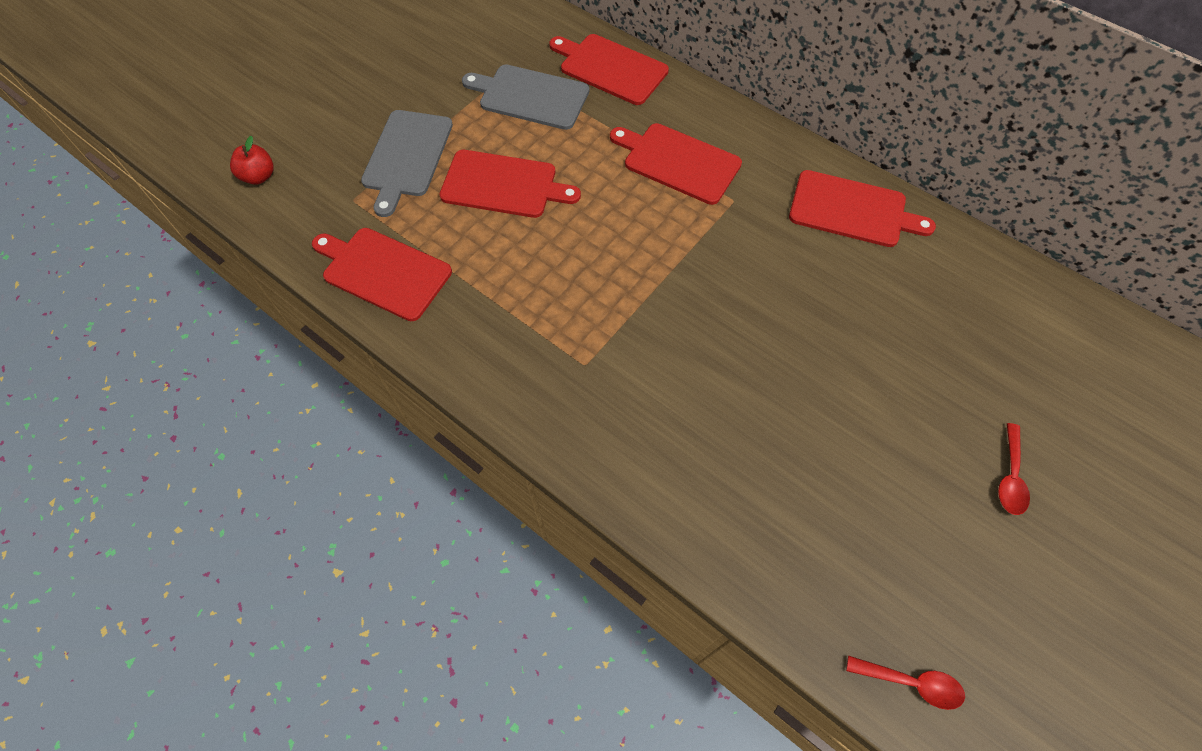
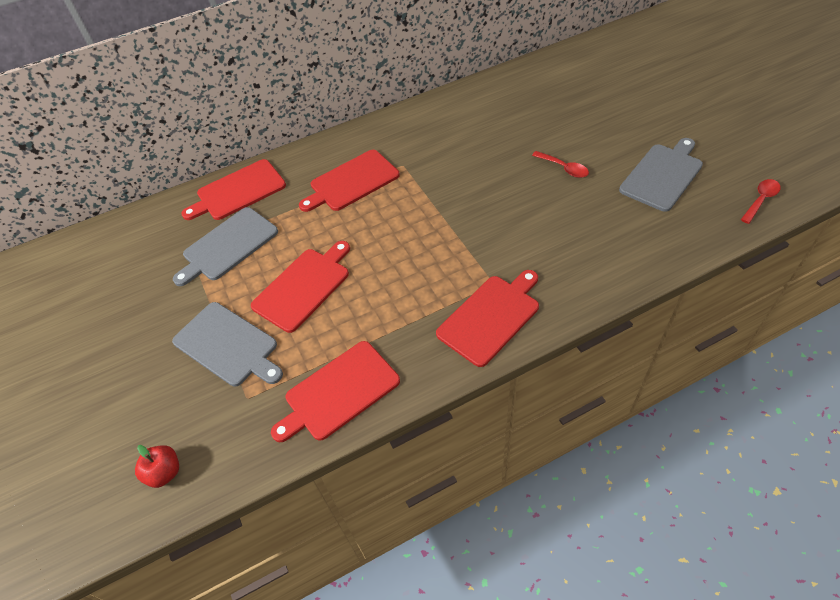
camera: 60 degrees left, 10 degrees down
red cutting board [789,170,936,247] -> red cutting board moved to [436,270,539,367]
red spoon [998,423,1030,515] -> red spoon moved to [532,151,589,178]
none -> grey cutting board [619,138,703,212]

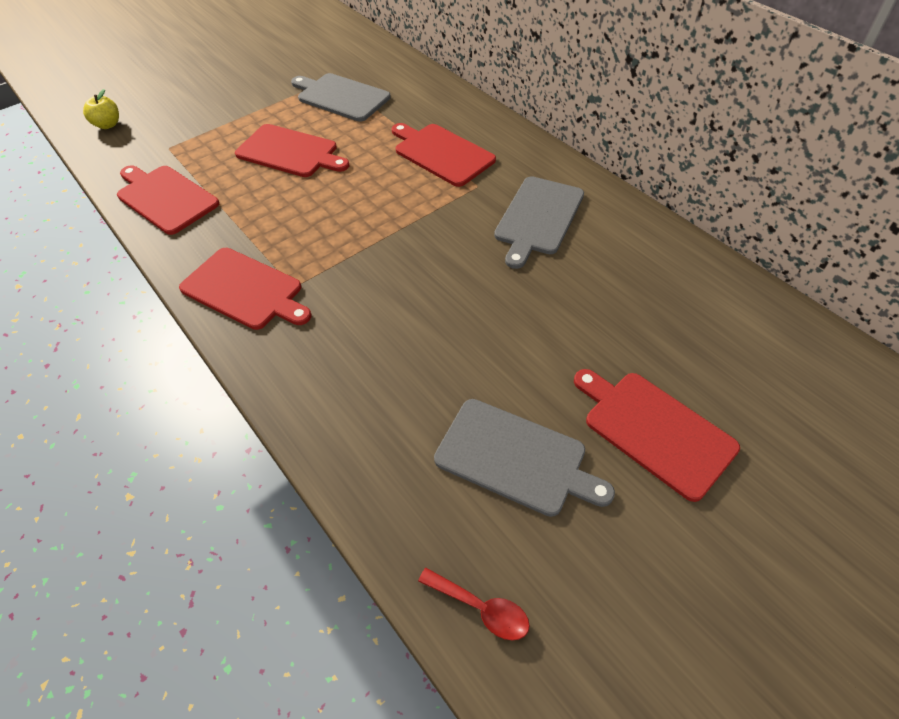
camera: 75 degrees right, 0 degrees up
red apple [135,445,179,488] -> yellow apple [83,89,119,129]
grey cutting board [172,302,283,386] -> grey cutting board moved to [494,176,584,269]
red cutting board [181,159,286,220] -> red cutting board moved to [574,369,740,502]
red spoon [532,151,589,178] -> none

